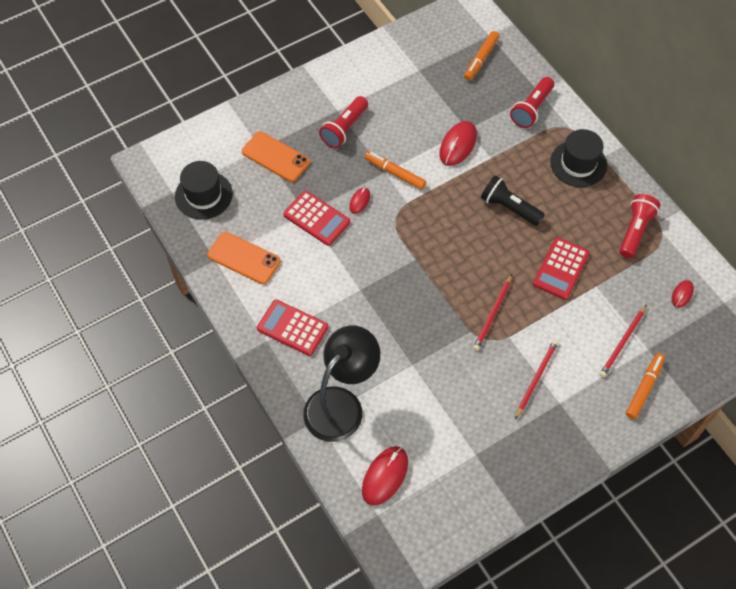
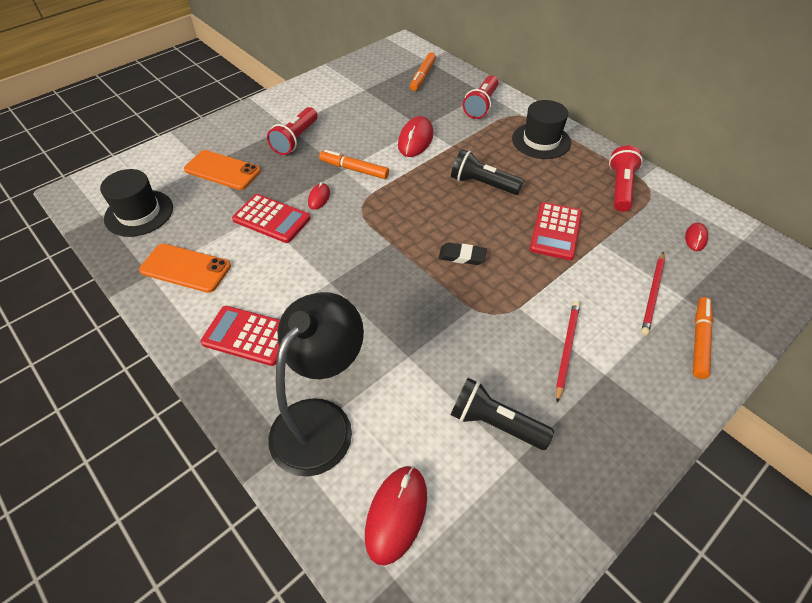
camera: 10 degrees left, 10 degrees down
red pencil [473,274,512,351] -> none
none -> black eraser [439,243,487,265]
none -> black flashlight [451,378,554,450]

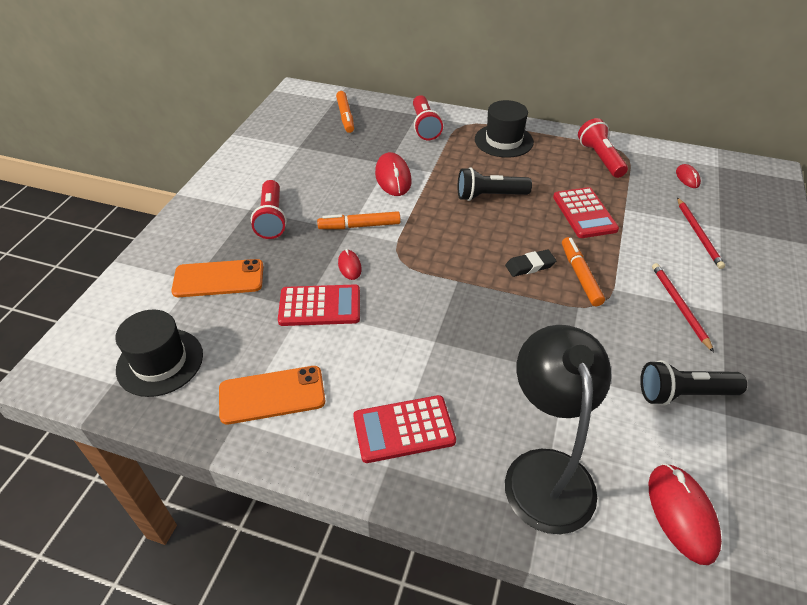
camera: 30 degrees left, 5 degrees down
orange marker [693,297,713,379] -> orange marker moved to [562,237,605,306]

